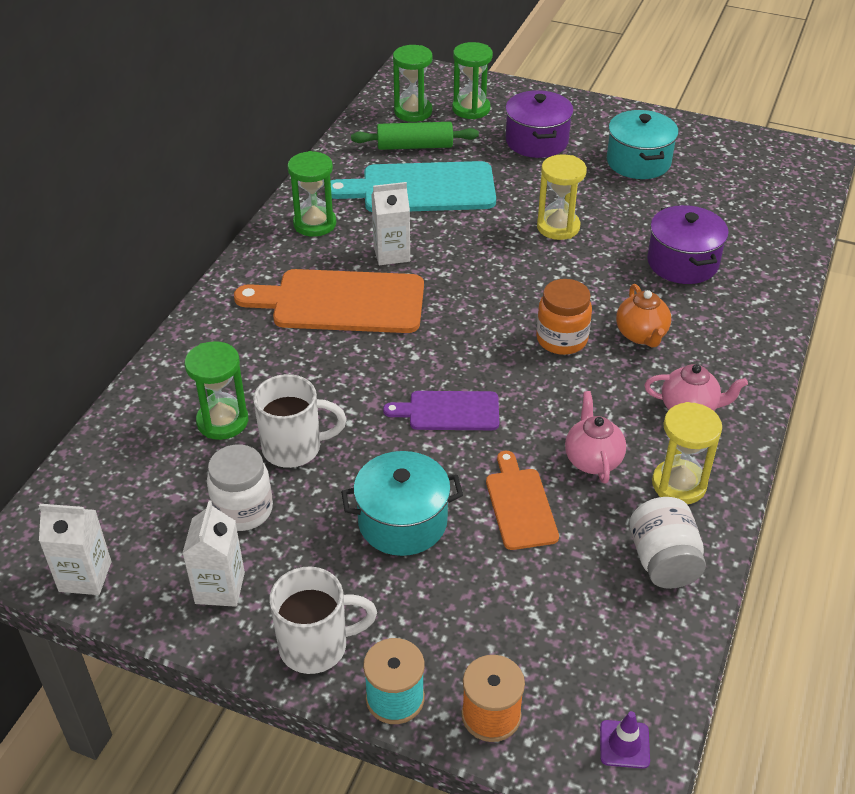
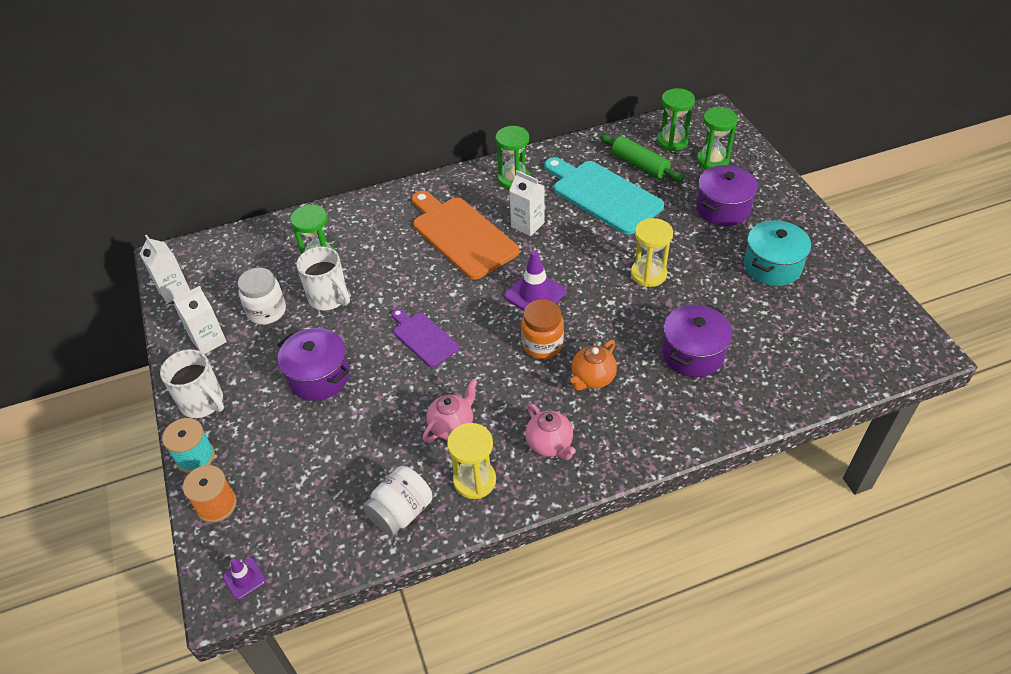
camera: 50 degrees right, 5 degrees up
turquoise pot [341,451,463,556] -> purple pot [278,328,350,401]
orange cutting board [486,451,559,550] -> none
none -> purple traffic cone [504,251,566,311]

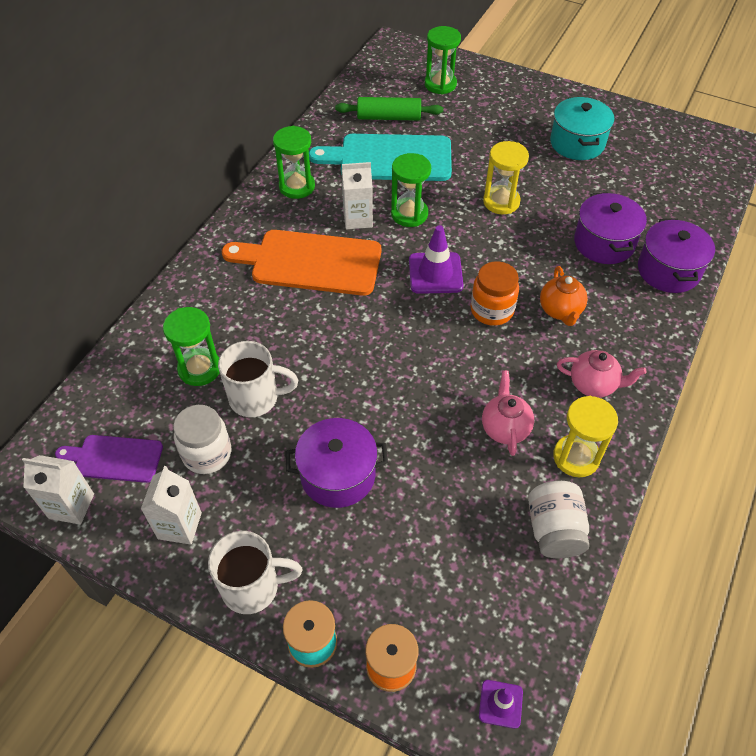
camera: 45 degrees left, 5 degrees up
purple cutting board [391,308,459,367] -> purple cutting board moved to [55,435,163,483]
green hourglass [657,88,695,151] -> green hourglass moved to [391,153,431,227]
purple pot [696,165,758,226] -> purple pot moved to [638,219,715,293]

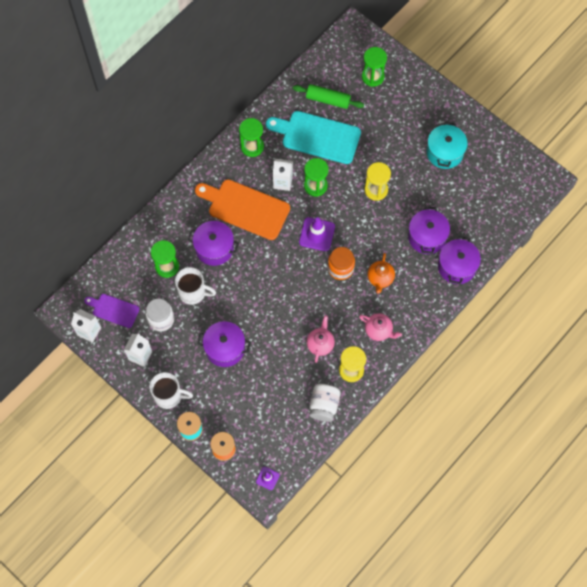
camera: 15 degrees right, 15 degrees up
none -> purple pot [188,221,239,266]

